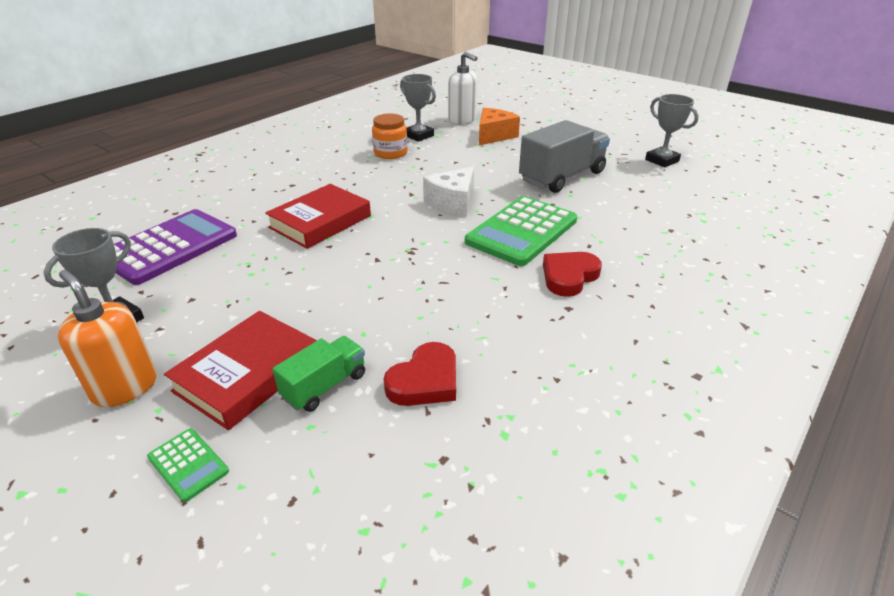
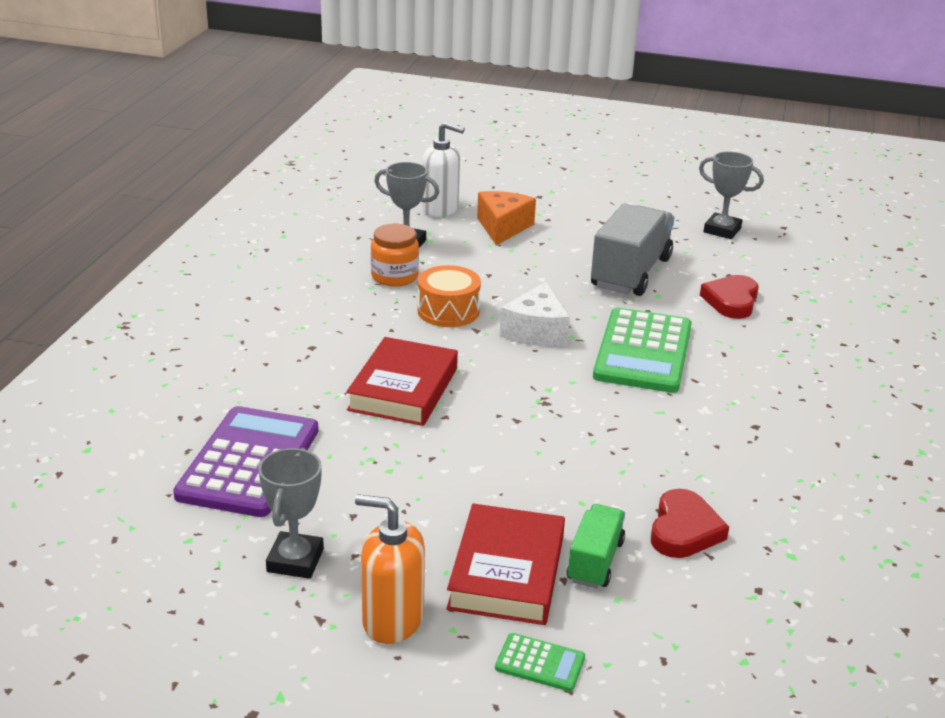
camera: 25 degrees left, 5 degrees down
red heart [543,252,602,297] -> red heart moved to [700,275,759,319]
none -> orange drum [418,265,481,327]

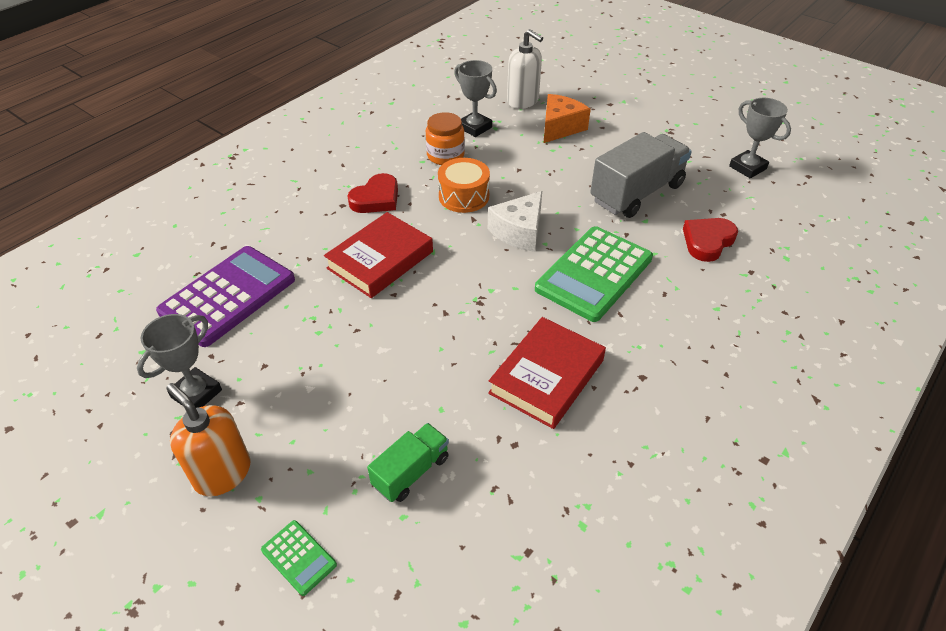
camera: 25 degrees right, 15 degrees up
red book [446,504,565,625] -> red book moved to [488,317,606,429]
red heart [651,489,729,558] -> red heart moved to [348,173,398,213]

